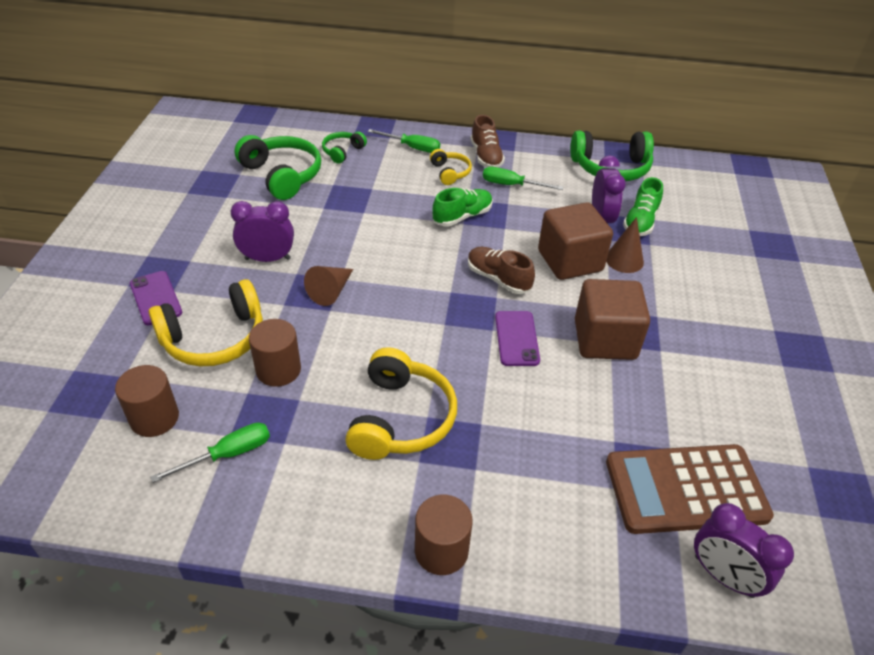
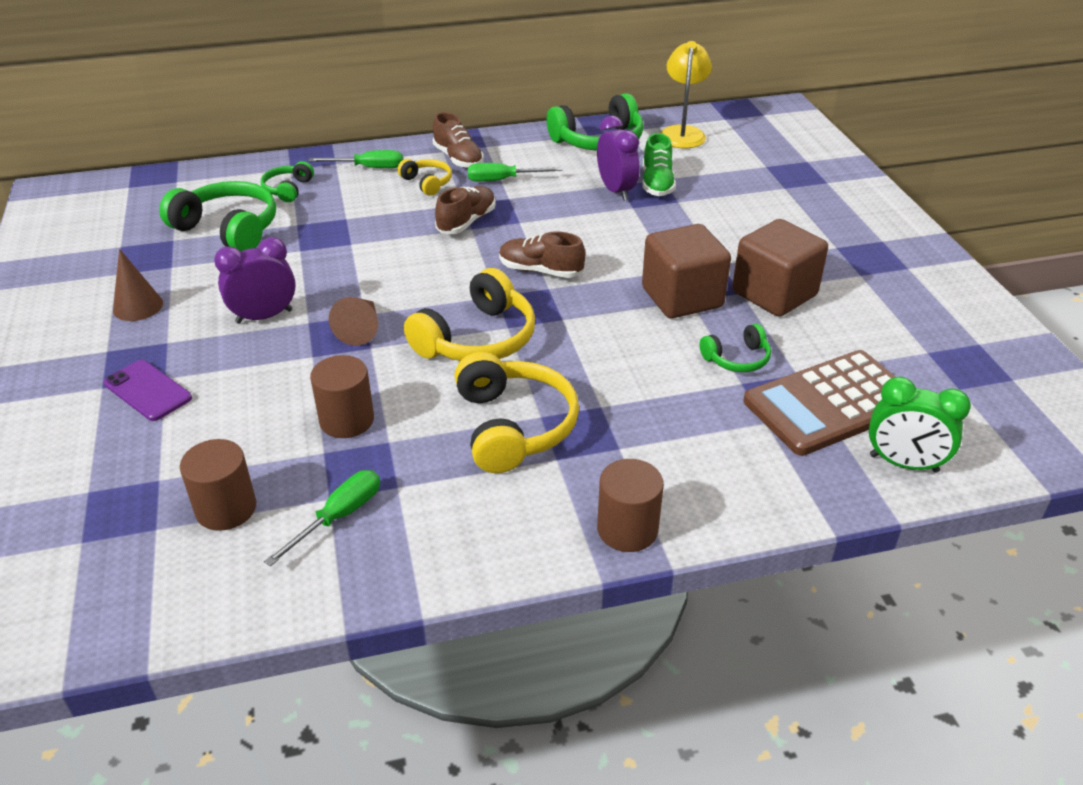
camera: 20 degrees left, 5 degrees down
yellow headphones [149,279,263,367] -> yellow headphones moved to [404,268,535,361]
green shoe [432,188,493,227] -> brown shoe [435,186,496,234]
purple phone [495,311,540,366] -> none
brown cube [538,202,613,280] -> brown cube moved to [732,219,828,317]
brown cone [606,217,644,273] -> brown cone moved to [113,249,163,321]
purple clock [694,503,794,598] -> green clock [869,377,971,473]
none -> yellow lamp [660,41,712,148]
none -> green headphones [700,324,771,372]

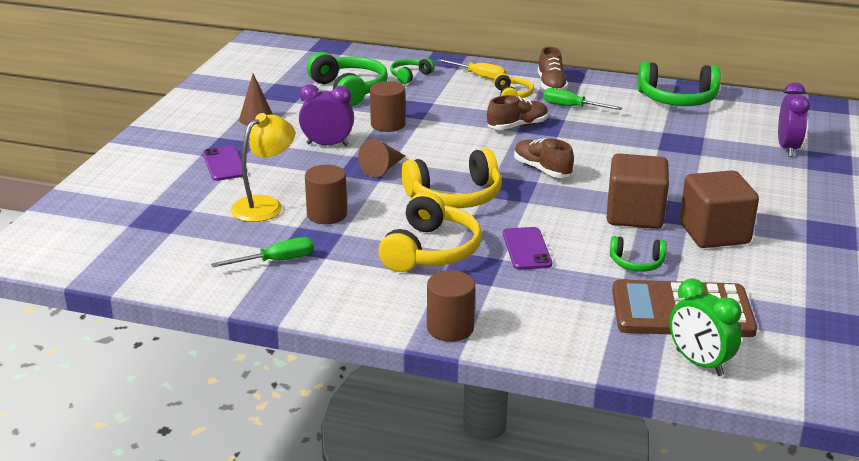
camera: 30 degrees right, 10 degrees down
brown cylinder [180,439,256,531] -> brown cylinder moved to [370,81,406,132]
green screwdriver [309,150,403,168] -> yellow screwdriver [437,59,506,80]
purple clock [597,116,640,201] -> purple clock moved to [778,82,810,157]
green shoe [642,133,676,196] -> none
yellow lamp [660,41,712,148] -> yellow lamp moved to [231,113,295,222]
none -> purple phone [503,227,552,270]

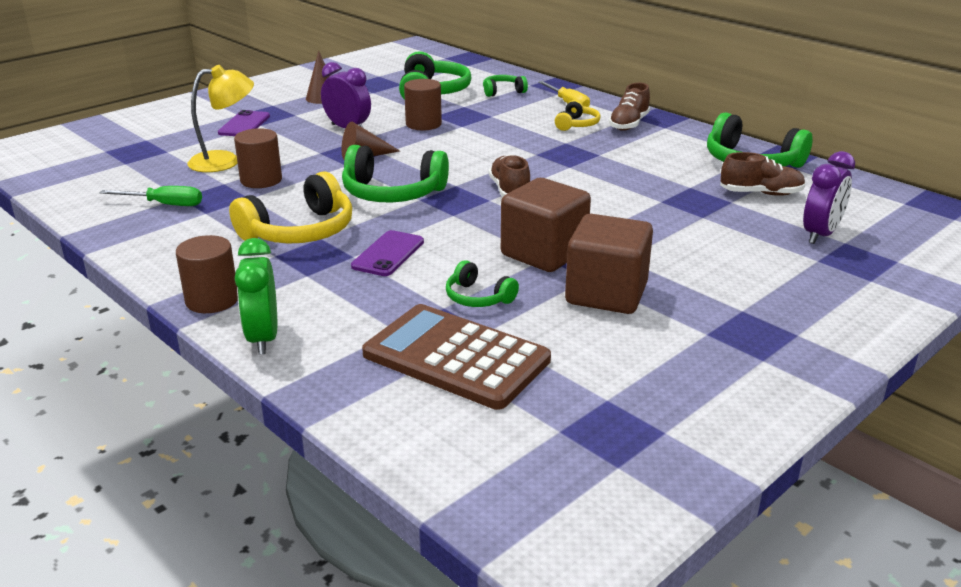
camera: 30 degrees right, 0 degrees up
yellow headphones [401,148,501,208] -> green headphones [342,145,449,202]
brown shoe [487,95,549,130] -> brown shoe moved to [720,152,806,196]
green screwdriver [543,88,622,110] -> none
green clock [669,278,741,376] -> green clock moved to [235,238,277,355]

